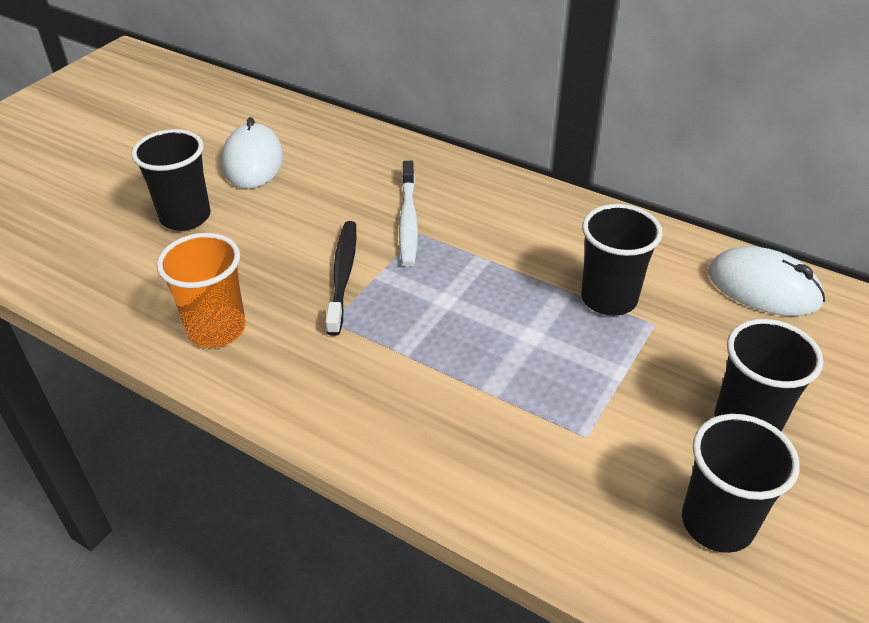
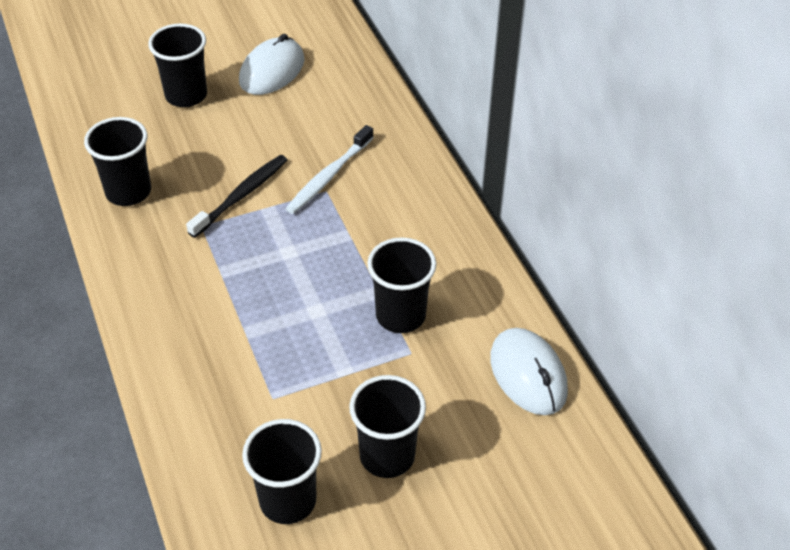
camera: 35 degrees right, 5 degrees up
orange cup [157,233,246,348] -> black cup [84,117,151,206]

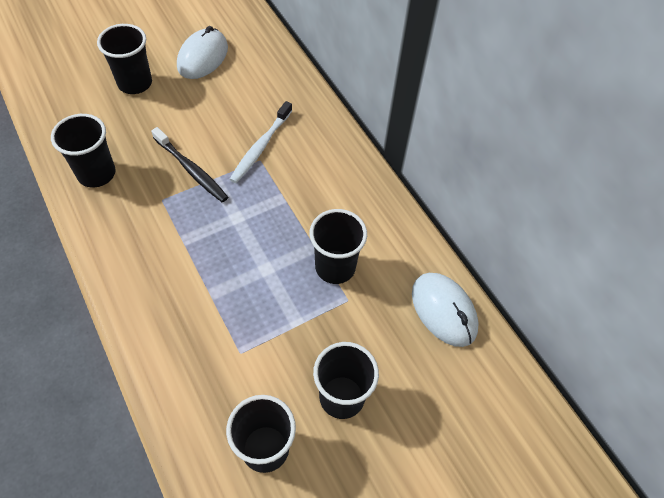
camera: 10 degrees left, 10 degrees up
black toothbrush [186,155,287,238] -> black toothbrush turned 105 degrees clockwise [151,127,228,202]

